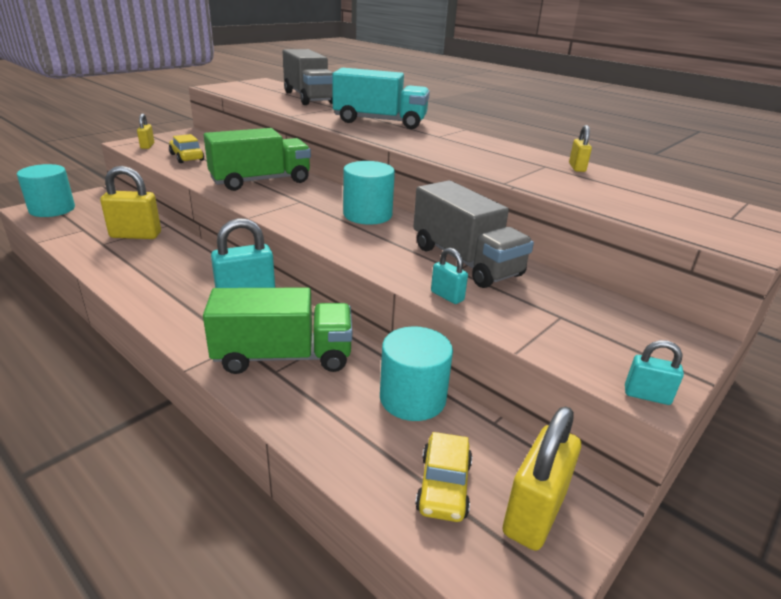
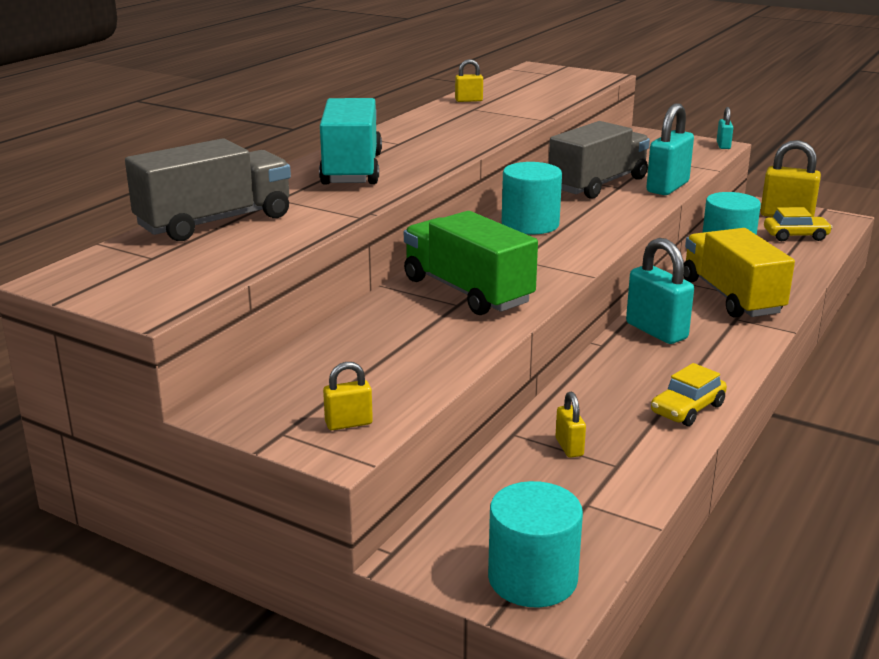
camera: 100 degrees left, 5 degrees down
yellow padlock [100,166,161,239] -> yellow padlock [556,392,586,458], size x0.52
yellow car [169,134,204,163] -> yellow car moved to [651,363,727,426]
green truck [203,287,352,374] -> yellow truck [684,228,795,318]
turquoise padlock [431,248,468,304] -> turquoise padlock [647,103,694,195], size x1.94

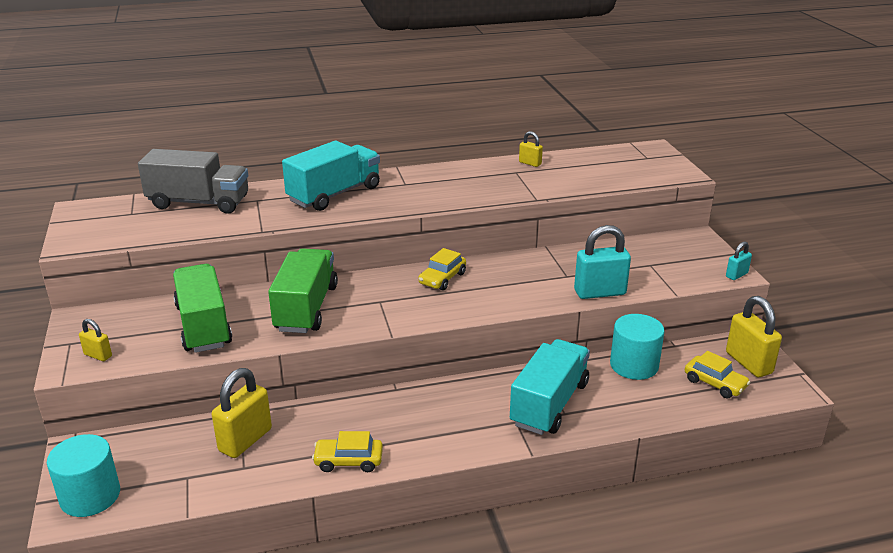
camera: 45 degrees right, 5 degrees up
turquoise cylinder [502,162,562,234] -> yellow car [418,248,466,290]
grey truck [549,121,650,199] -> none
yellow padlock [556,392,586,458] -> yellow padlock [212,368,272,458], size x1.94
turquoise padlock [626,238,694,344] -> none
yellow truck [684,228,795,318] -> turquoise truck [510,339,590,435]
none -> green truck [173,264,232,353]

